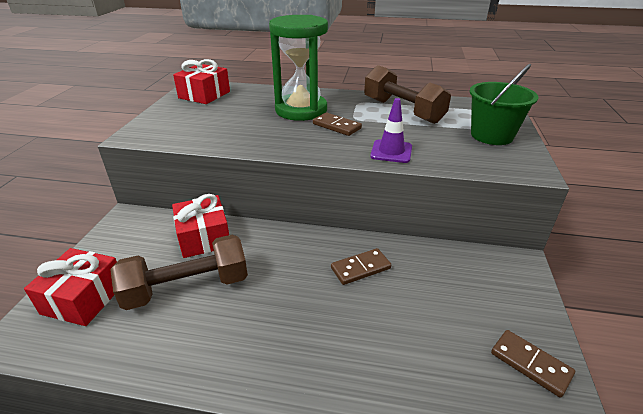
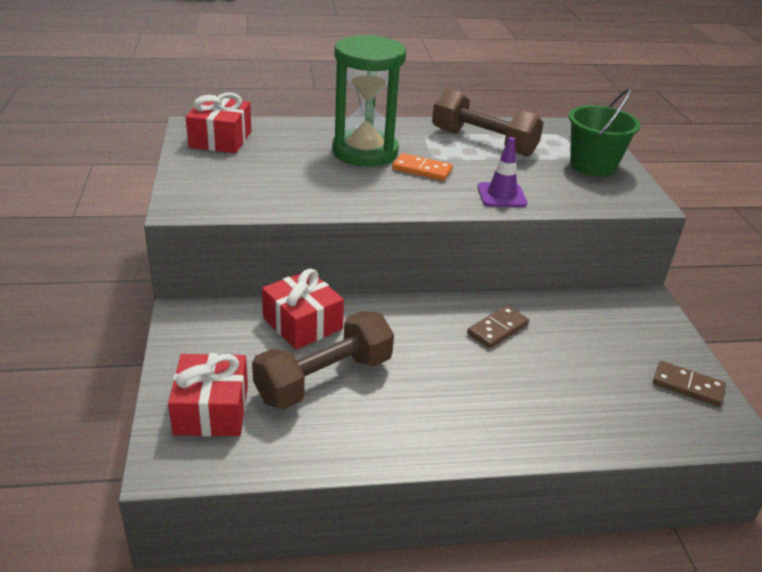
camera: 20 degrees left, 0 degrees up
brown domino [313,112,362,136] -> orange domino [392,153,453,181]

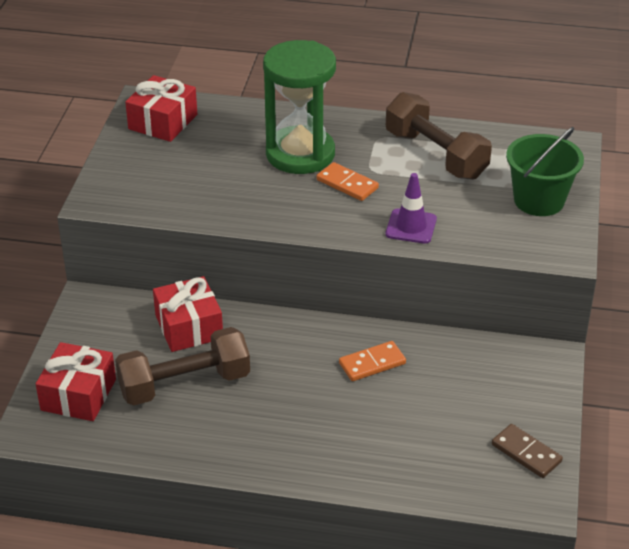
camera: 20 degrees right, 5 degrees up
brown domino [467,306,529,348] -> orange domino [339,341,406,381]

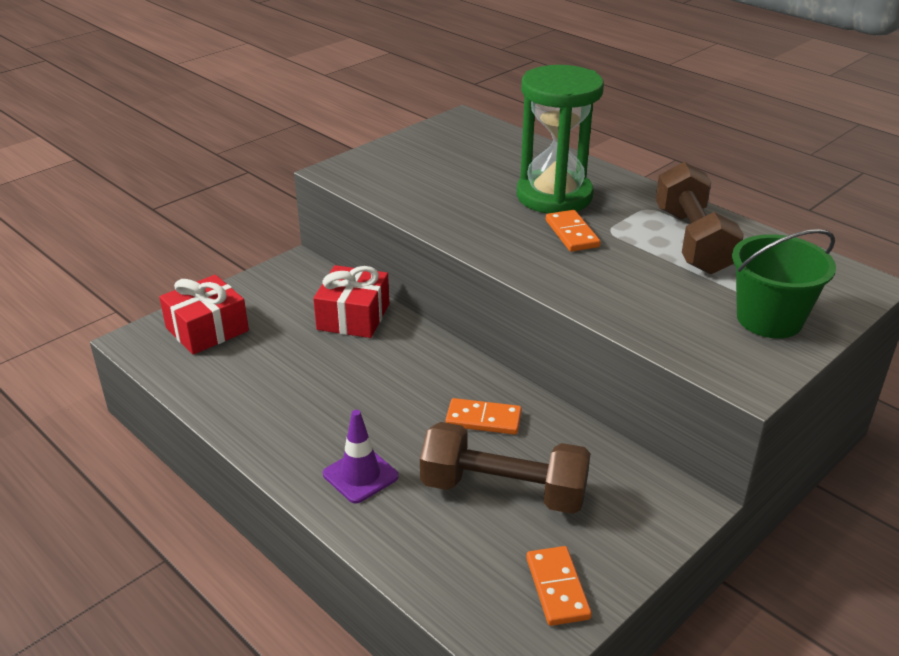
camera: 35 degrees right, 5 degrees down
brown dumbbell [115,327,250,406] -> brown dumbbell moved to [420,422,591,514]
red gift [125,75,197,142] -> none
purple traffic cone [386,173,437,244] -> purple traffic cone moved to [323,410,399,504]
brown domino [492,424,563,478] -> orange domino [526,546,592,626]

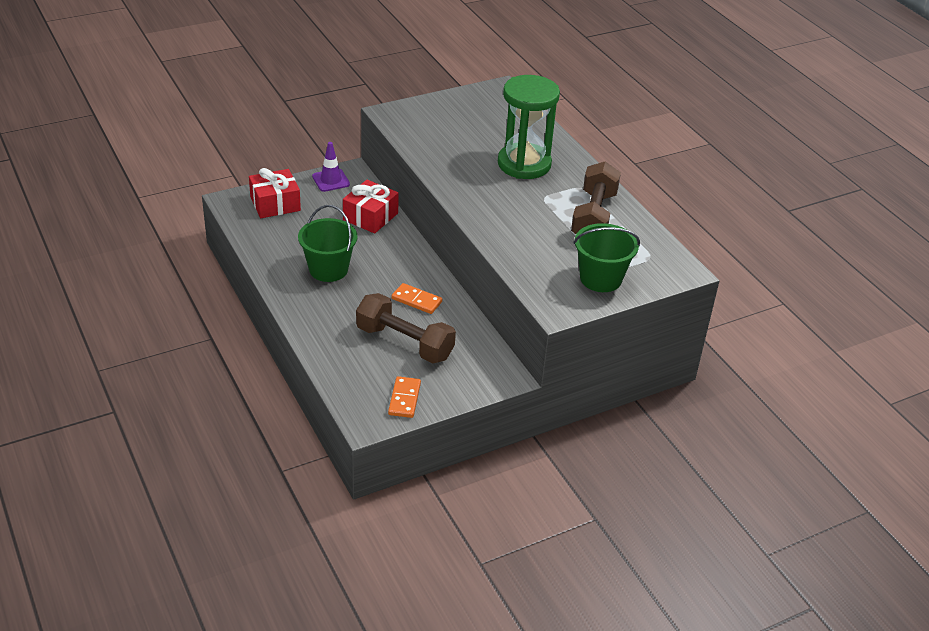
camera: 15 degrees right, 5 degrees up
purple traffic cone [323,410,399,504] -> purple traffic cone moved to [312,142,350,192]
orange domino [546,210,601,252] -> none
none -> green bucket [298,205,358,282]

